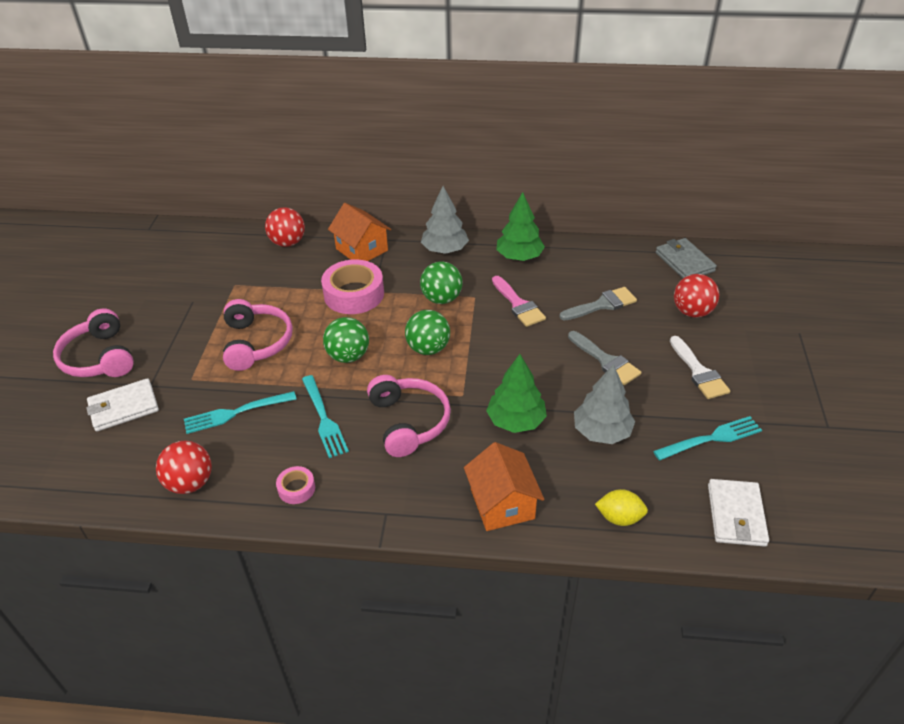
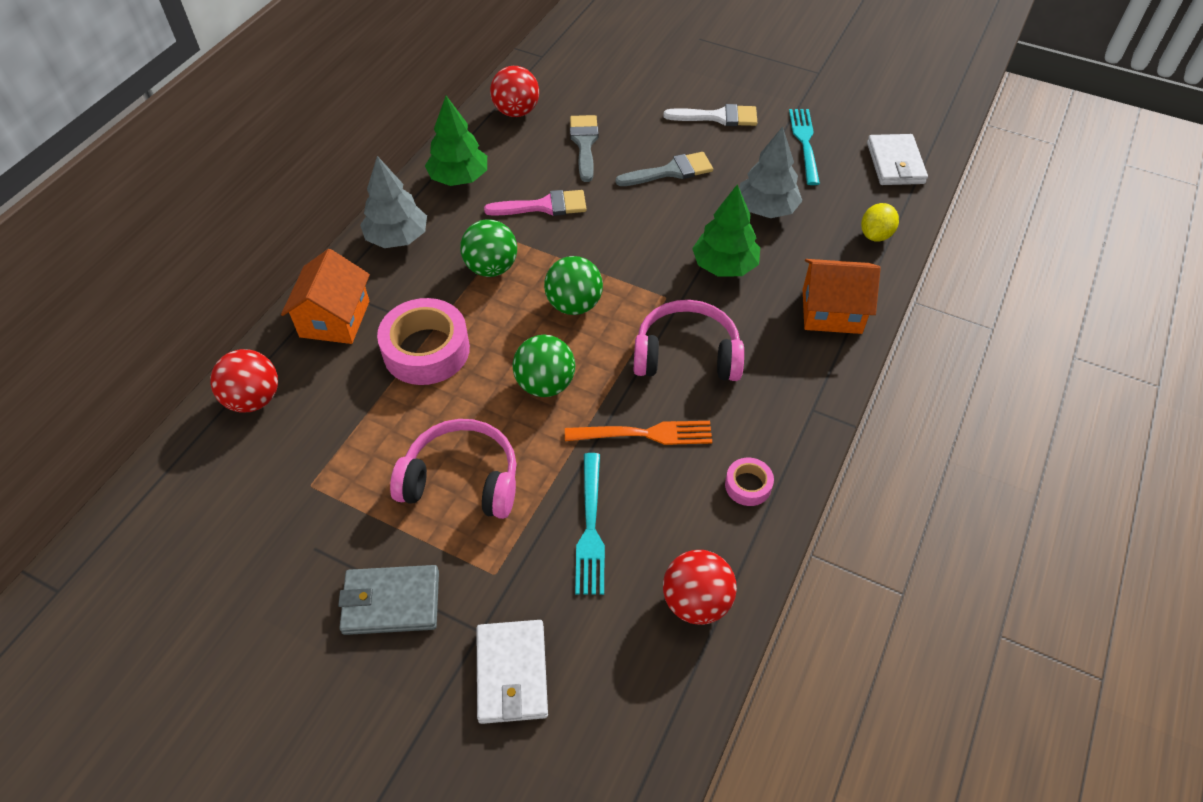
camera: 70 degrees left, 10 degrees up
pink headphones [53,309,134,377] -> none
turquoise fork [302,375,349,458] -> orange fork [565,421,712,445]
orange house [328,203,391,261] -> orange house turned 60 degrees counterclockwise [281,249,370,344]
grey wallet [656,238,717,278] -> grey wallet moved to [338,565,439,635]
red ball [674,274,719,318] -> red ball moved to [490,66,539,117]
white wallet [708,479,769,547] -> white wallet turned 60 degrees clockwise [867,134,928,185]

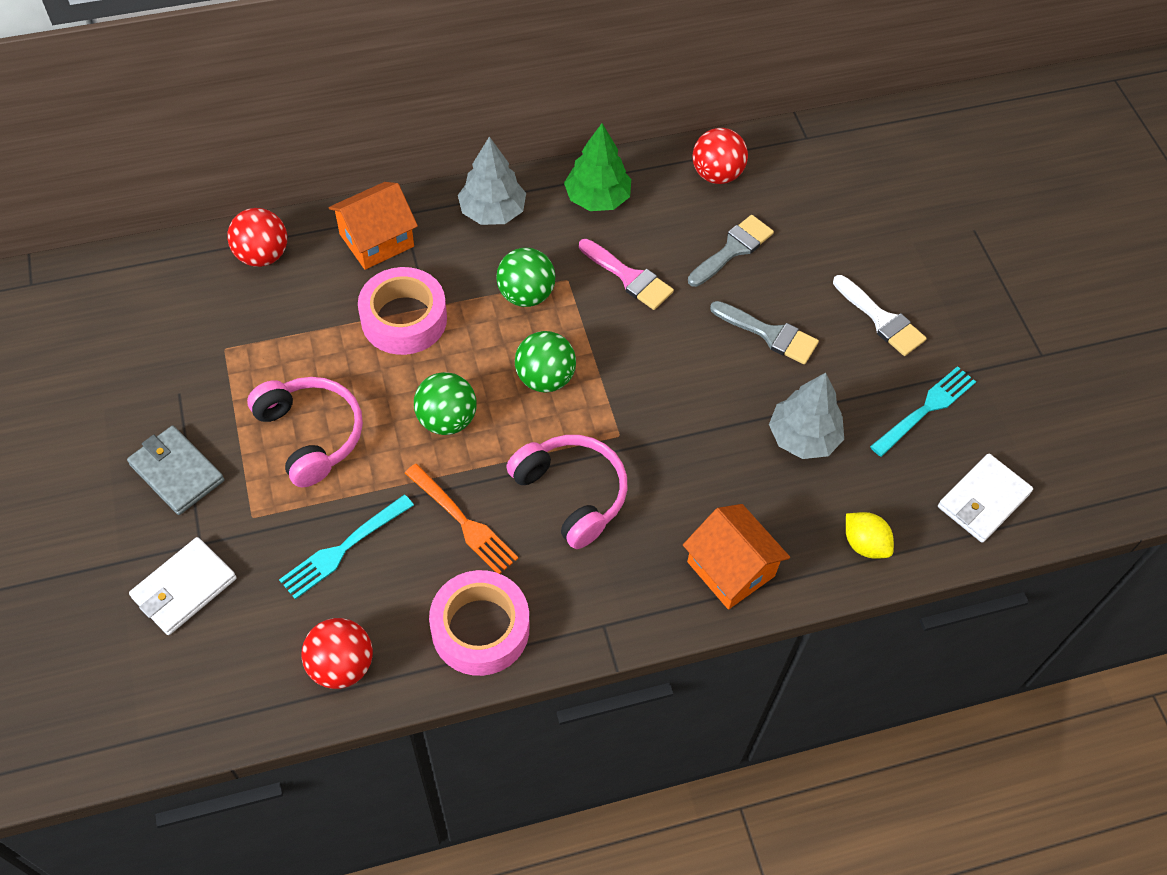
camera: 45 degrees right, 5 degrees up
green tree [692,184,760,277] -> none
pink tape [725,457,774,506] -> pink tape [429,570,529,676], size x2.06
yellow lemon [861,203,899,242] -> yellow lemon turned 60 degrees clockwise [846,512,894,559]

